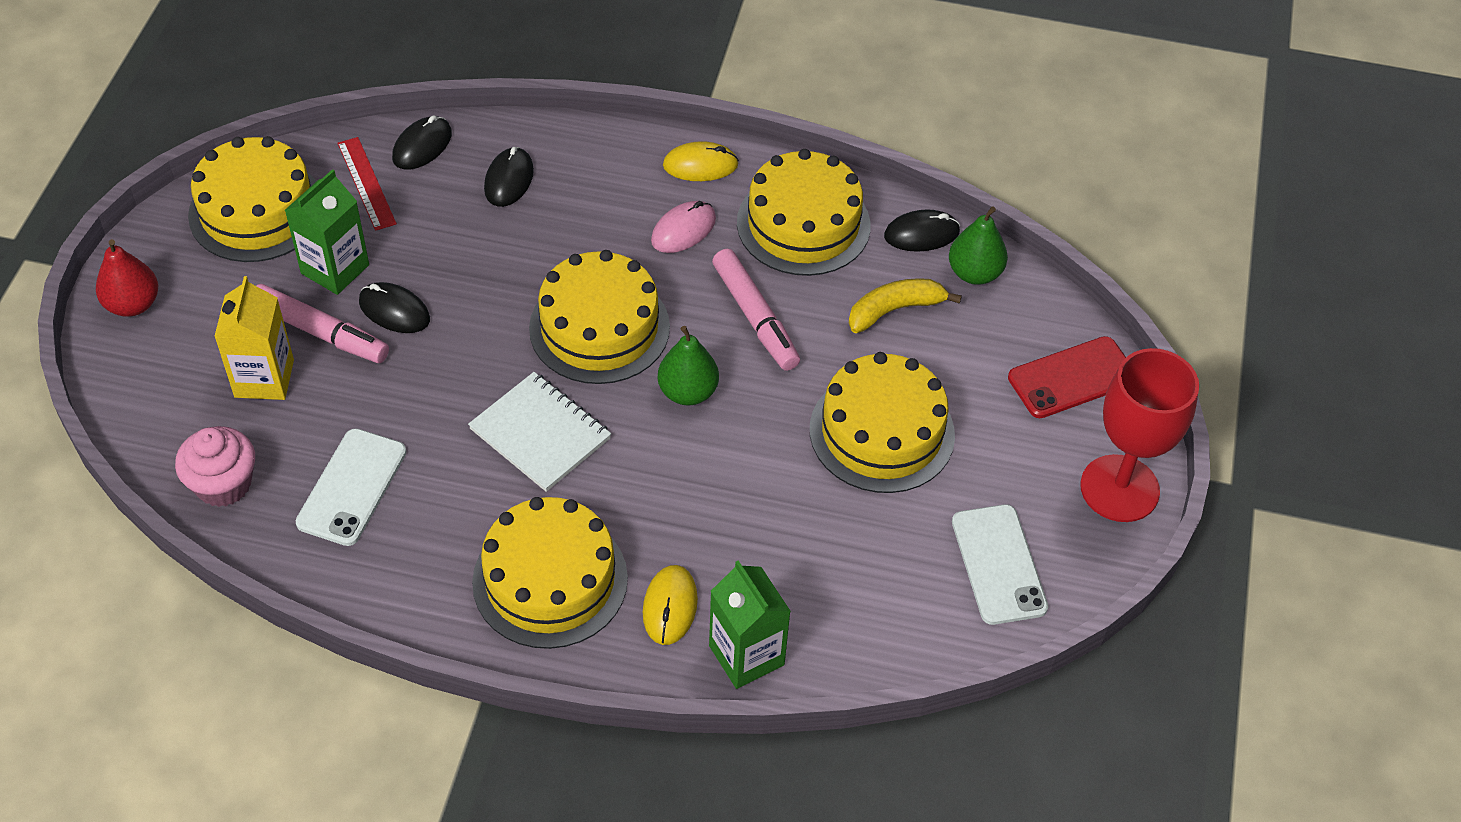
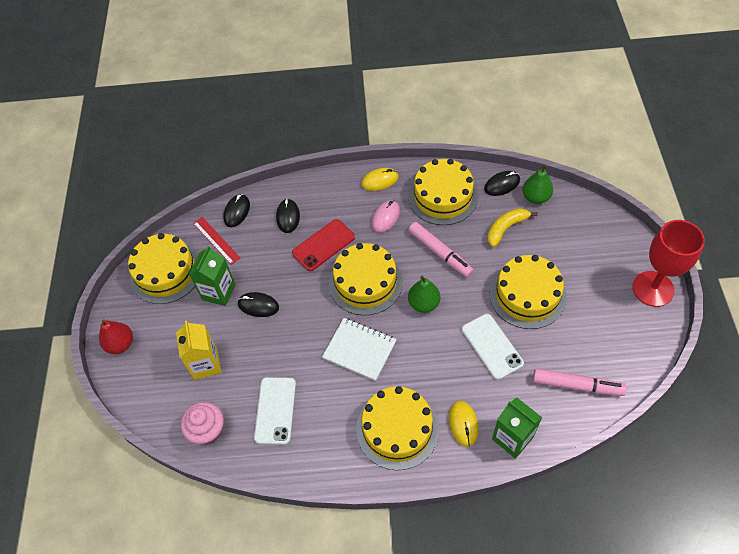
camera: 10 degrees left, 5 degrees up
pink marker [257,284,389,363] -> pink marker moved to [533,368,626,396]
white phone [952,504,1048,625] -> white phone moved to [462,314,524,380]
red phone [1008,336,1126,418] -> red phone moved to [292,219,355,271]

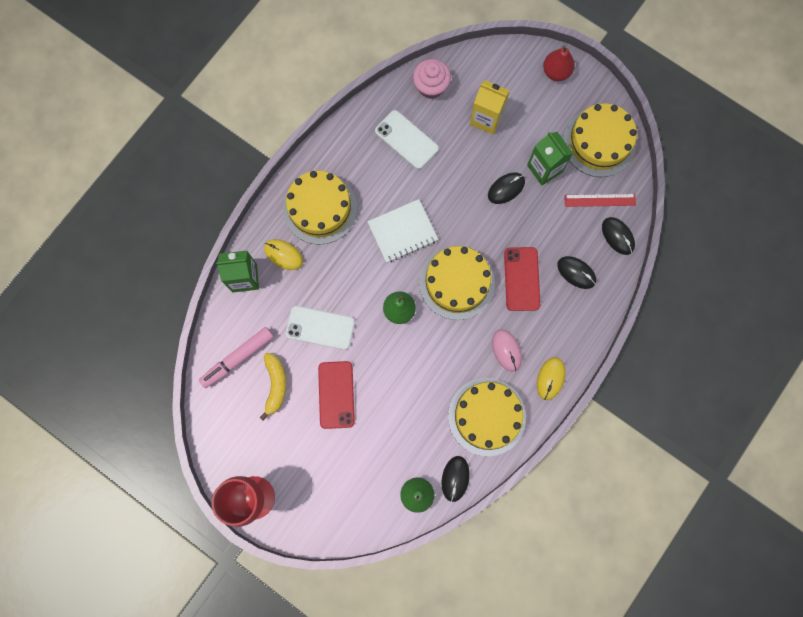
camera: 125 degrees right, 20 degrees up
pink marker [409,222,474,278] -> none
yellow banana [487,208,538,247] -> yellow banana moved to [260,353,286,421]
yellow cake [489,255,566,329] -> red phone [318,361,355,429]

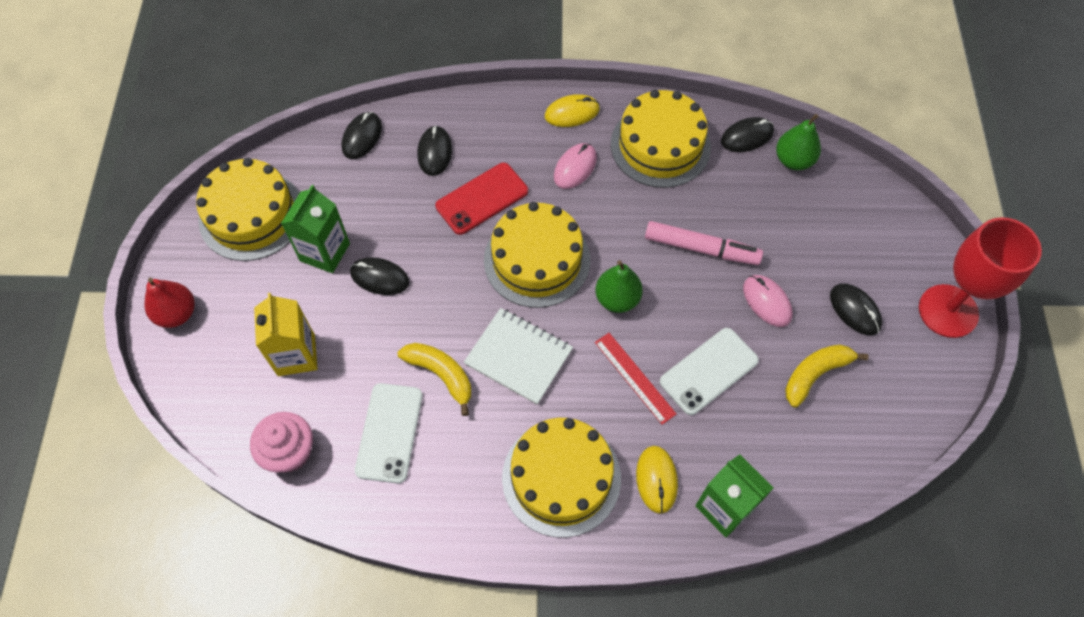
camera: 125 degrees left, 15 degrees down
pink marker [199,327,274,388] -> pink marker moved to [645,221,763,265]
white phone [286,306,355,350] -> white phone turned 75 degrees clockwise [660,328,759,415]
red phone [318,361,355,429] -> pink mouse [743,275,793,327]
red ruler [564,194,636,207] -> red ruler moved to [595,333,676,425]
none -> yellow banana [398,343,471,416]
none -> black mouse [830,284,882,335]

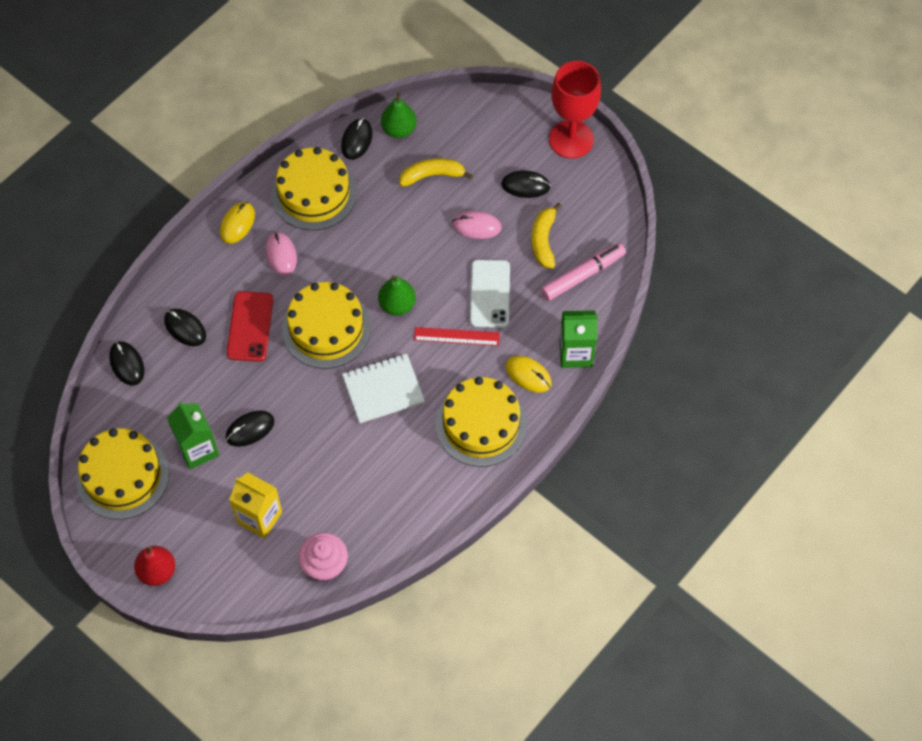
camera: 50 degrees left, 0 degrees up
white phone [355,383,423,483] -> none
yellow banana [398,343,471,416] -> yellow banana moved to [399,158,473,187]
pink marker [645,221,763,265] -> pink marker moved to [541,243,626,301]

